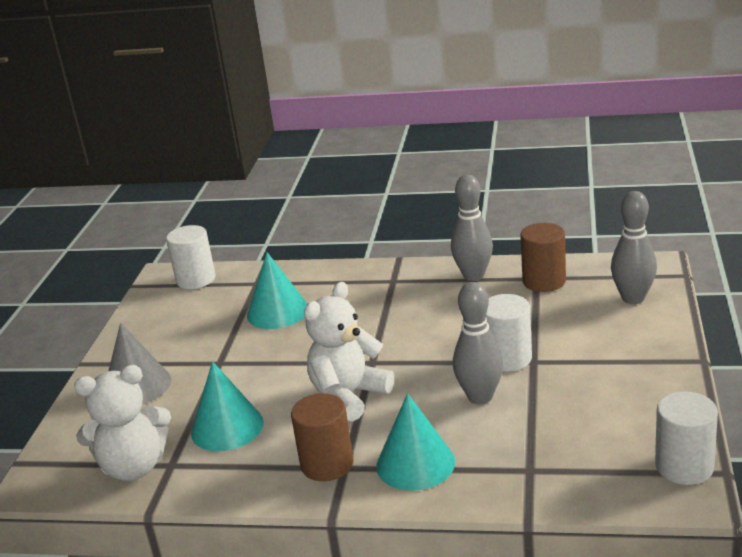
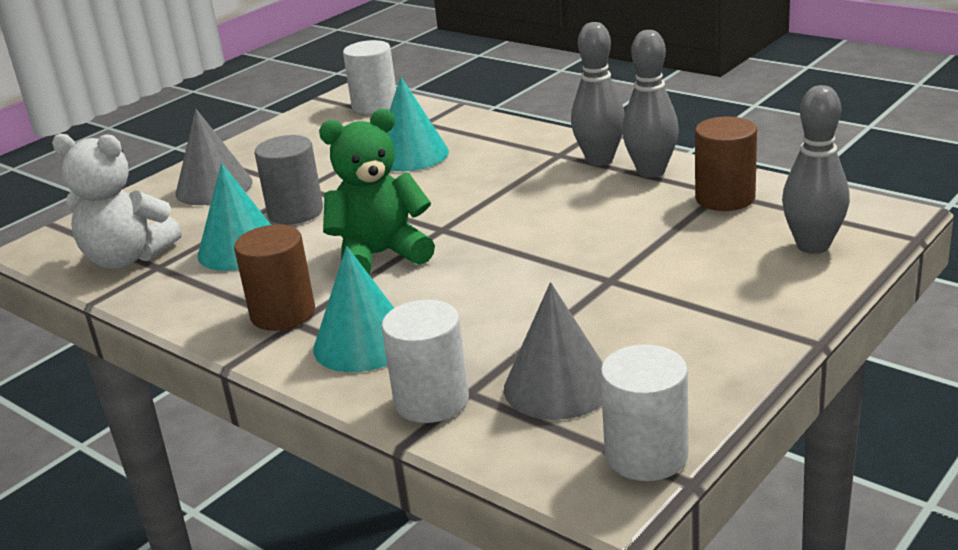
camera: 30 degrees right, 0 degrees up
white teddy bear [304,282,394,422] -> green teddy bear [319,109,435,274]
grey bowling pin [453,282,503,404] -> grey bowling pin moved to [571,22,625,166]
white cylinder [486,294,532,372] -> white cylinder moved to [381,300,469,423]
none -> grey cylinder [255,135,323,224]
none -> grey cone [504,282,603,420]

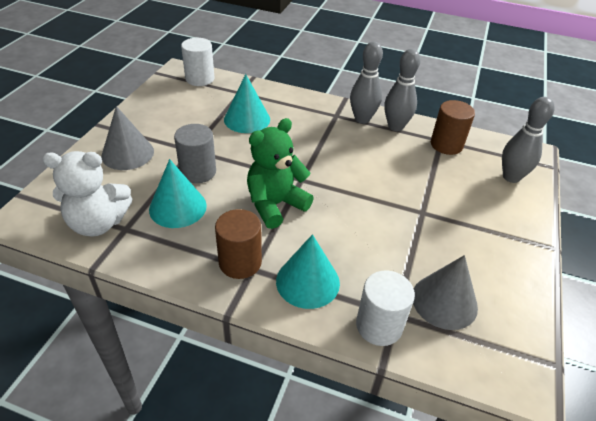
camera: 25 degrees left, 15 degrees up
white cylinder [600,345,688,481] -> none

